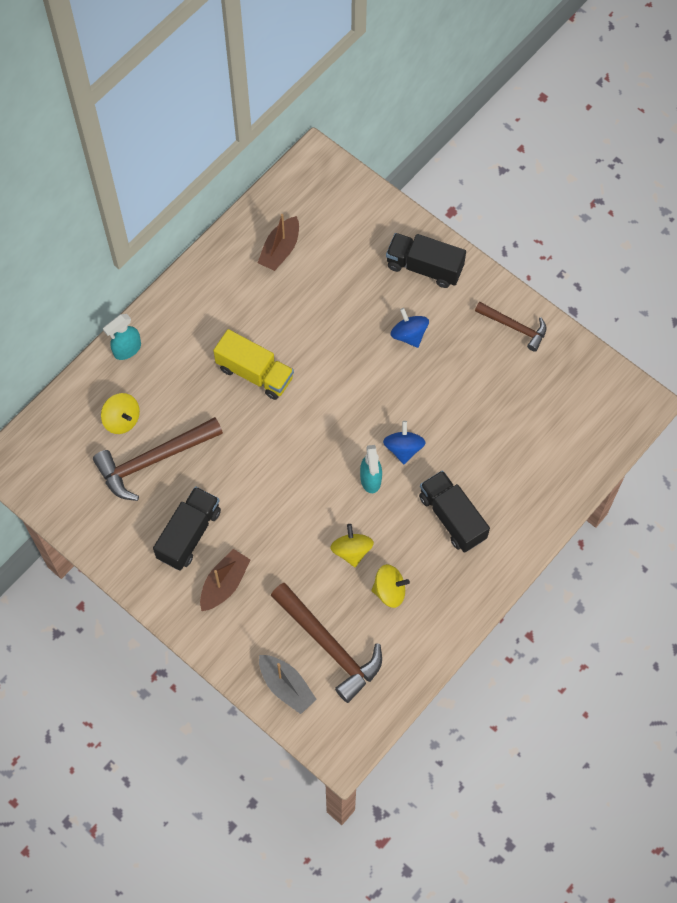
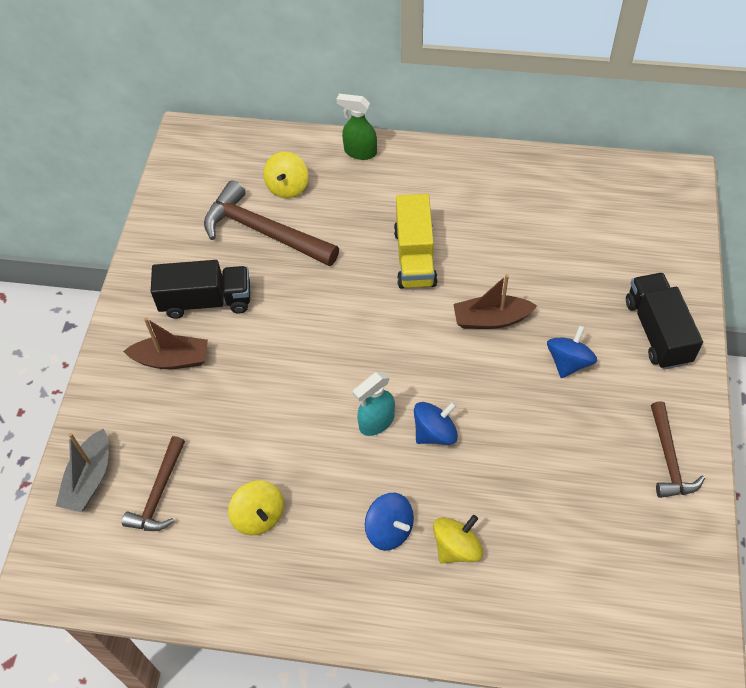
camera: 60 degrees right, 10 degrees down
turquoise spray bottle [103,314,141,360] -> green spray bottle [336,94,377,160]
brown boat [258,214,299,271] -> brown boat moved to [453,274,537,329]
brown hammer [271,583,382,703] -> brown hammer [122,436,185,531], size x0.60
yellow spinning top [330,524,374,567] -> yellow spinning top moved to [433,515,483,563]
black truck [419,470,490,553] -> blue spinning top [365,493,414,551]

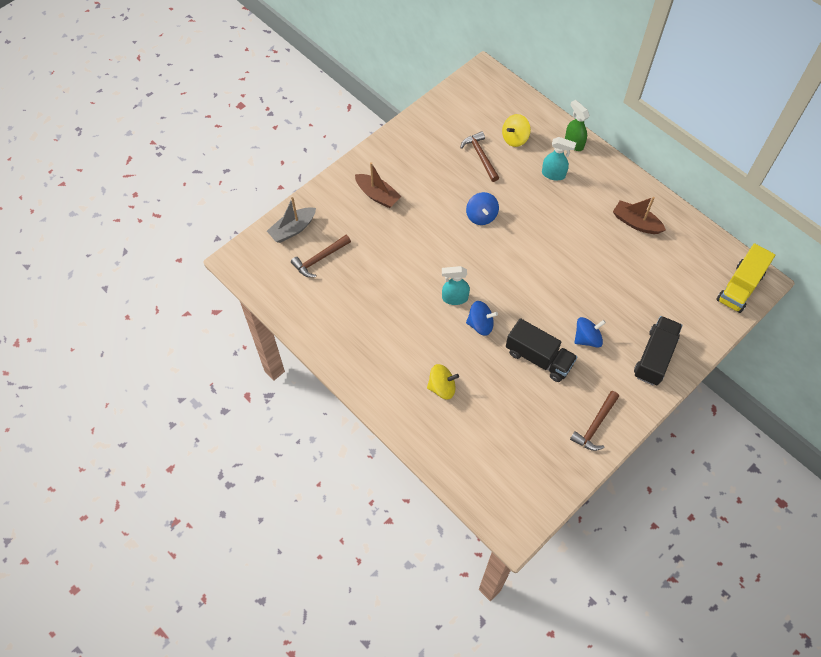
camera: 35 degrees right, 5 degrees up
black truck [151,260,250,319] -> black truck moved to [506,318,577,382]
brown hammer [204,180,339,266] -> brown hammer [460,131,499,182], size x0.60
yellow spinning top [228,480,284,535] -> none
blue spinning top [365,493,414,551] -> blue spinning top moved to [466,192,499,225]
yellow truck [394,194,437,289] -> yellow truck moved to [716,243,775,313]
brown boat [453,274,537,329] -> brown boat moved to [613,197,666,234]
none -> turquoise spray bottle [542,137,576,181]

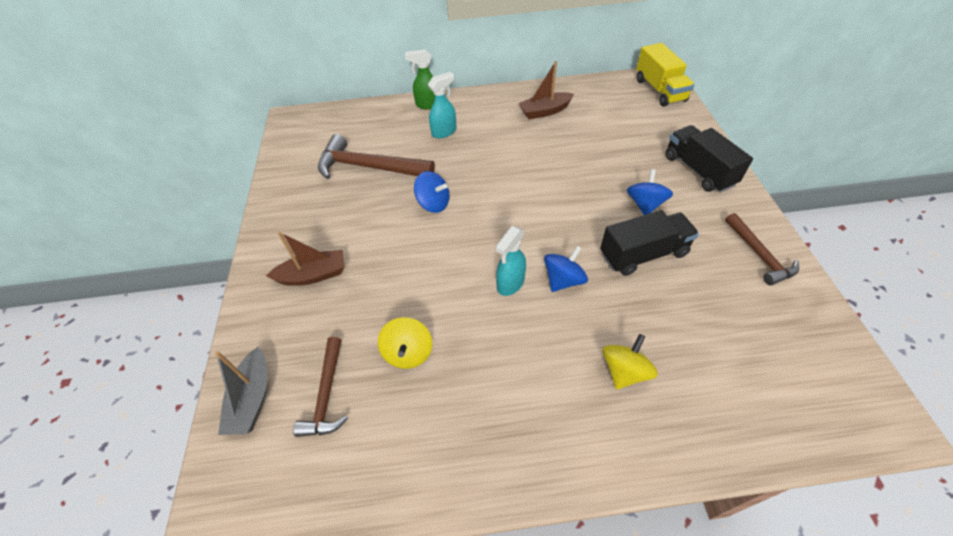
camera: 50 degrees left, 10 degrees down
brown hammer [460,131,499,182] -> brown hammer [318,134,435,179], size x1.66
yellow spinning top [502,114,531,147] -> yellow spinning top moved to [378,317,432,369]

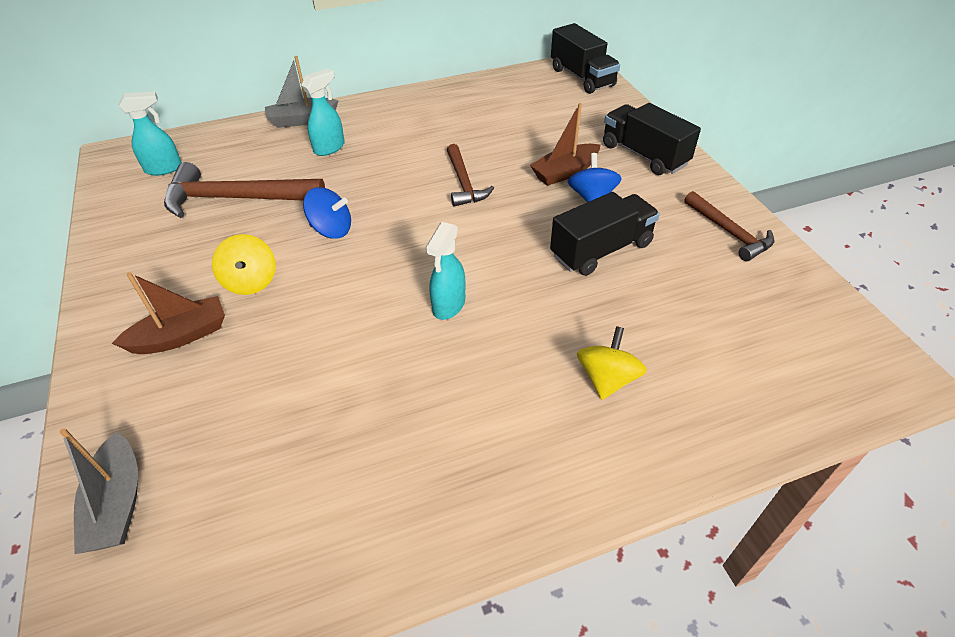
camera: 15 degrees left, 5 degrees down
brown hammer [293,337,348,437] -> brown hammer moved to [447,144,494,207]
yellow spinning top [378,317,432,369] -> yellow spinning top moved to [212,234,276,295]
green spray bottle [405,49,435,110] -> grey boat [265,56,339,128]
brown boat [519,61,574,119] -> brown boat moved to [530,103,601,186]
blue spinning top [544,246,588,292] -> none
yellow truck [636,43,694,107] -> black truck [551,23,620,94]
none -> turquoise spray bottle [119,92,182,176]

